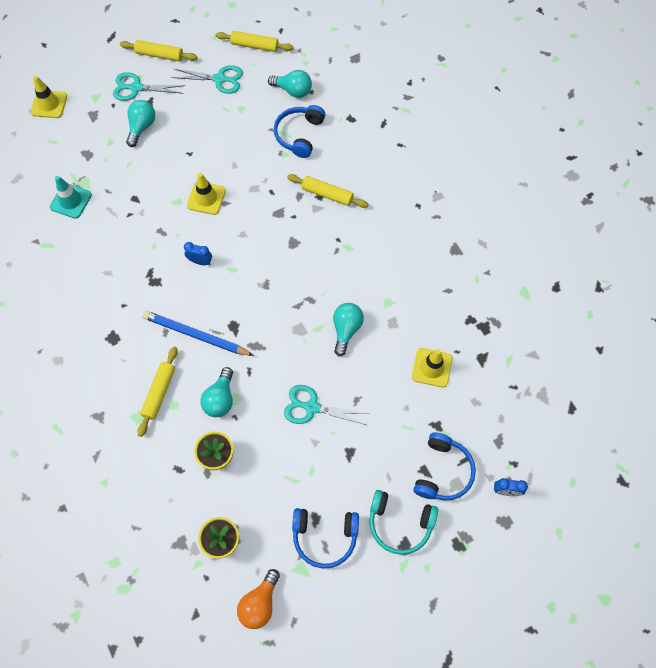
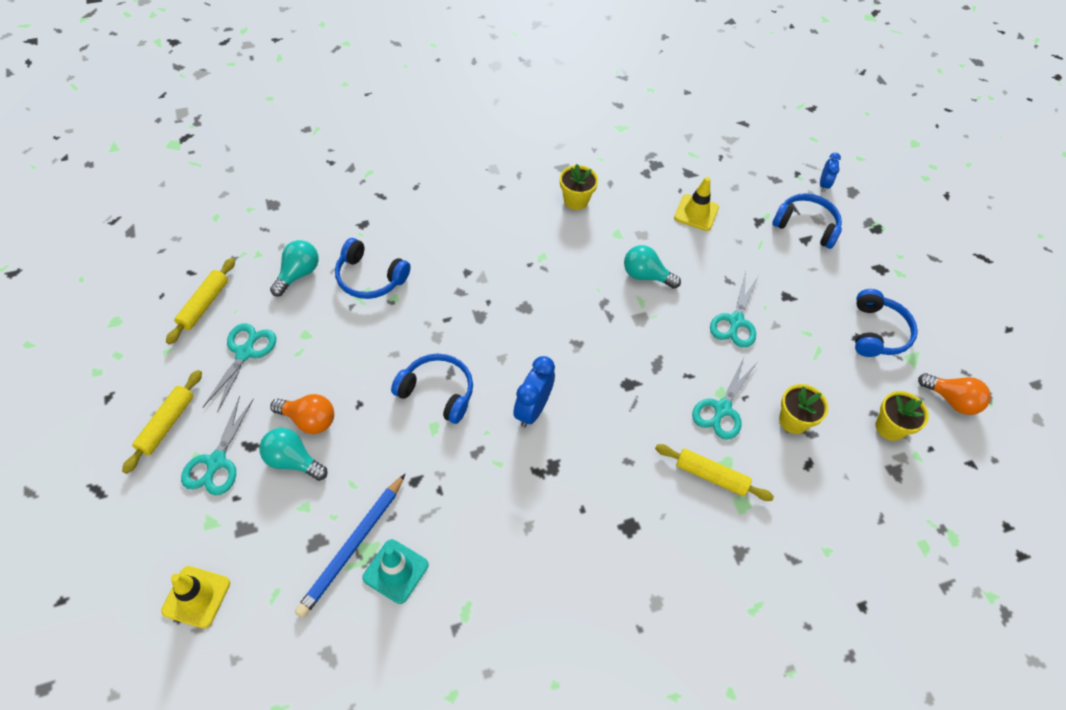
camera: 85 degrees left, 10 degrees down
blue pencil [142,311,254,356] -> blue pencil moved to [295,474,405,618]
blue clock [184,242,212,265] -> blue clock [513,356,555,428], size x1.64
yellow traffic cone [187,173,226,215] -> blue headphones [391,354,473,424]
turquoise light bulb [201,367,233,417] -> turquoise scissors [692,358,757,440]
yellow rolling pin [287,174,369,208] -> none
turquoise headphones [369,490,438,555] -> none
none -> orange light bulb [270,394,334,434]
none -> yellow flower pot [560,164,598,210]

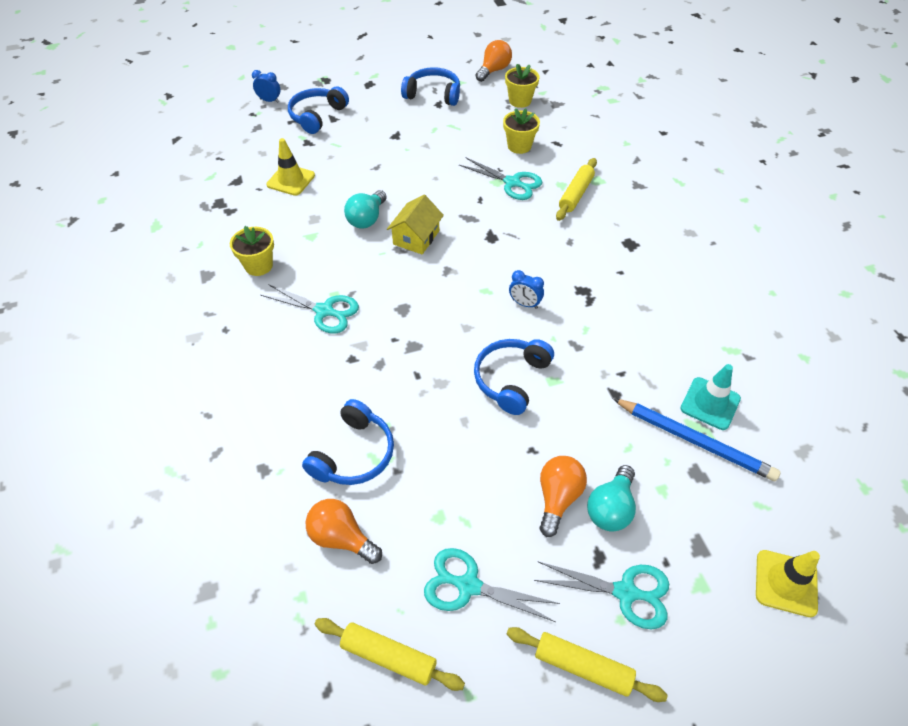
camera: 85 degrees left, 5 degrees down
turquoise light bulb [270,240,319,297] -> orange light bulb [306,499,382,564]
blue clock [513,356,555,428] -> blue clock [509,270,544,309], size x0.61
turquoise scissors [710,272,758,348] -> turquoise scissors moved to [261,284,359,333]
none -> yellow house [387,195,444,254]

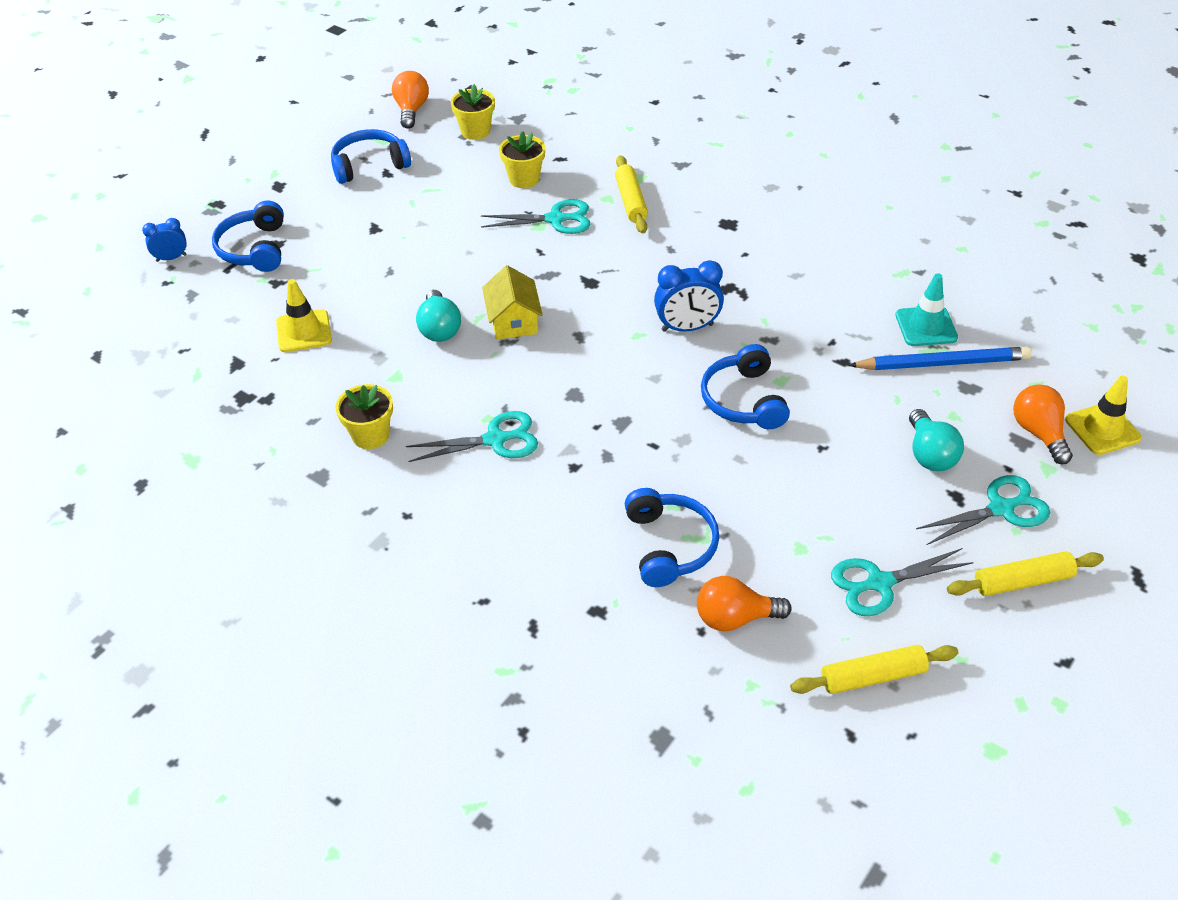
camera: 35 degrees left, 5 degrees down
blue clock [509,270,544,309] -> blue clock [654,260,724,332], size x1.64
orange light bulb [539,456,587,537] -> orange light bulb moved to [1013,384,1073,465]

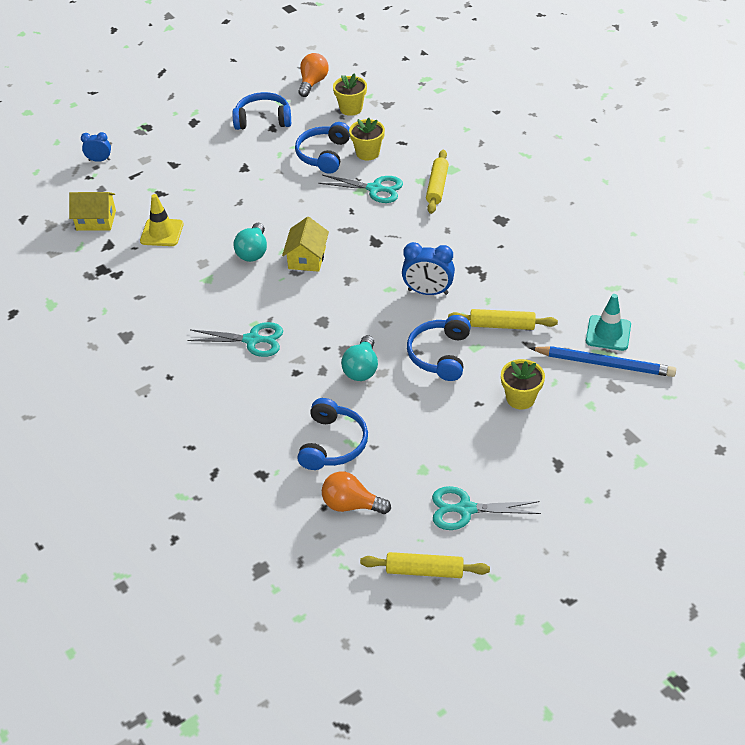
camera: 20 degrees right, 0 degrees up
blue headphones [212,201,284,272] -> blue headphones moved to [295,122,350,174]
yellow flower pot [336,384,393,449] -> yellow flower pot moved to [501,359,545,410]
turquoise light bulb [909,409,964,471] -> turquoise light bulb moved to [341,335,378,381]
turquoise scissors [916,475,1050,545] -> none
yellow rolling pin [947,551,1104,596] -> yellow rolling pin moved to [448,309,558,330]
orange light bulb [1013,384,1073,465] -> none
yellow traffic cone [1065,376,1142,455] -> none
none -> yellow house [69,192,116,231]

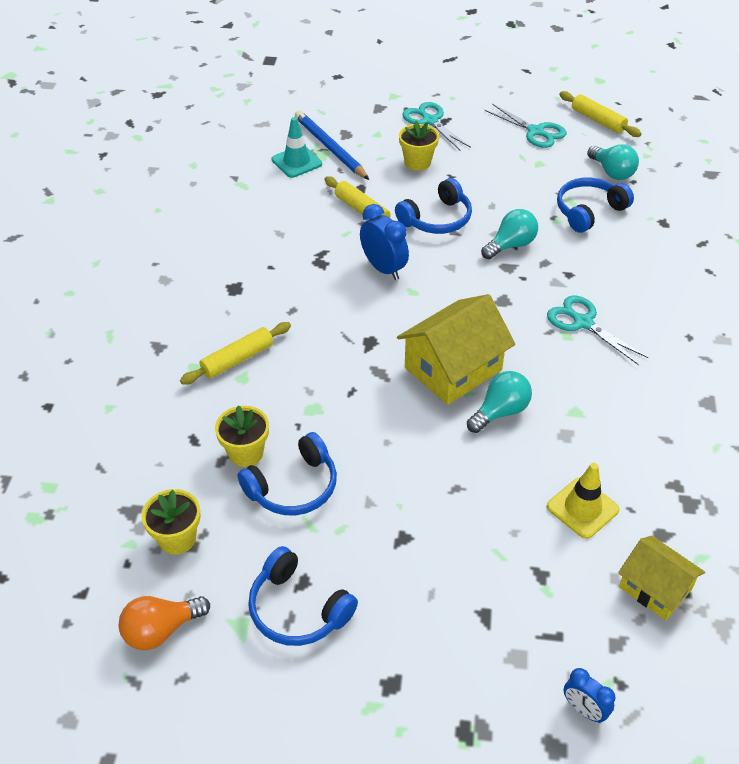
camera: 140 degrees left, 0 degrees up
yellow house [282,217,329,272] -> yellow house [397,294,515,405], size x1.62
turquoise scissors [318,175,403,203] -> turquoise scissors moved to [402,102,471,150]
orange light bulb [322,471,391,514] -> turquoise light bulb [587,144,639,180]

